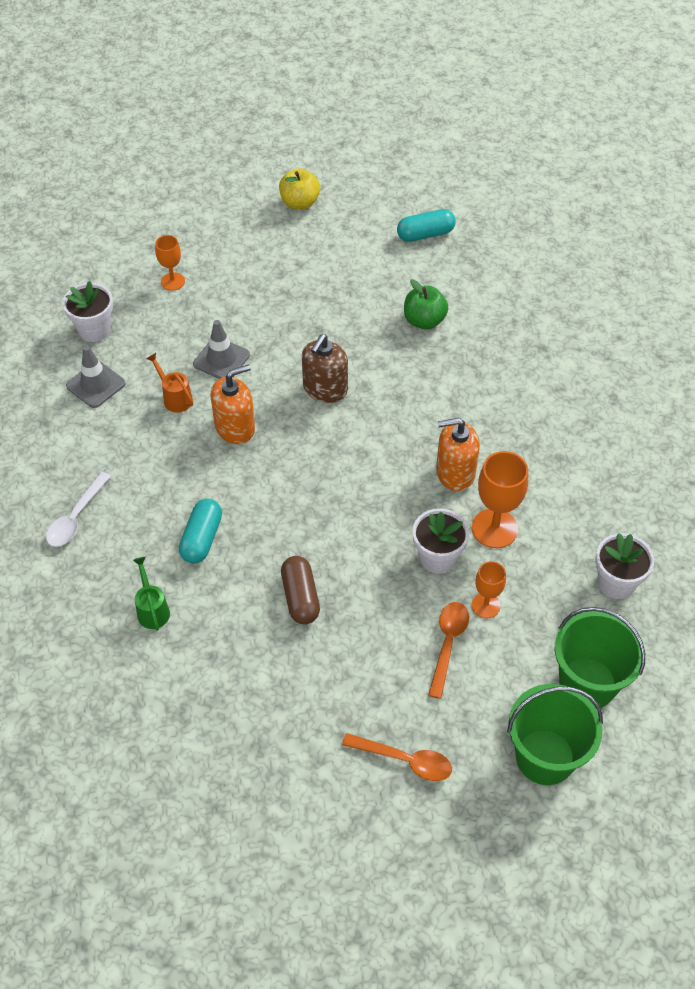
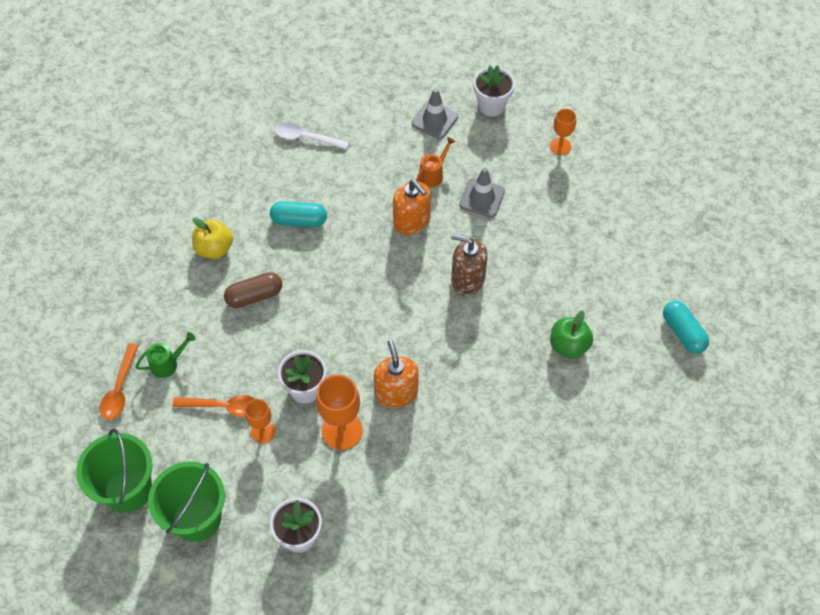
camera: 80 degrees right, 5 degrees up
green watering can [133,557,170,630] -> green watering can moved to [135,332,196,378]
yellow apple [279,168,320,210] -> yellow apple moved to [192,217,233,259]

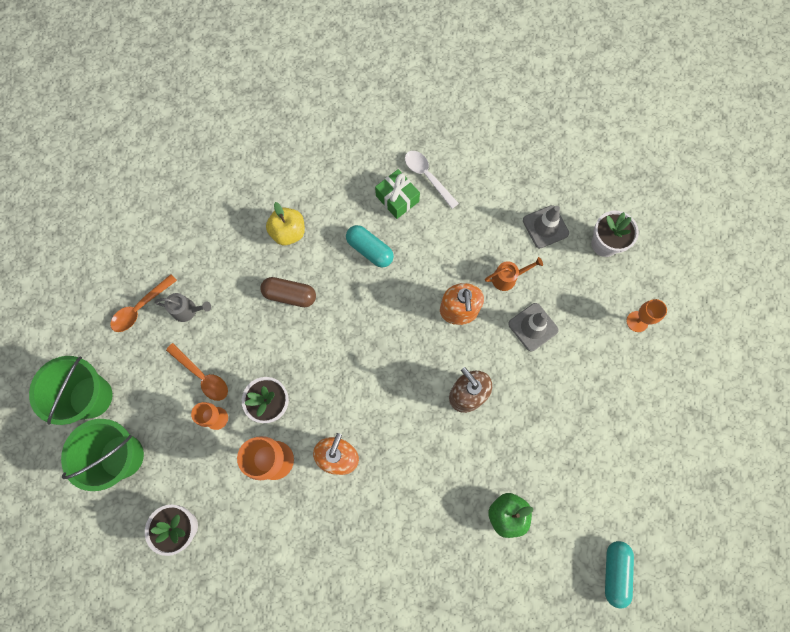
camera: 35 degrees right, 15 degrees up
green watering can [135,332,196,378] -> grey watering can [155,293,211,322]
none -> green gift [375,169,420,219]

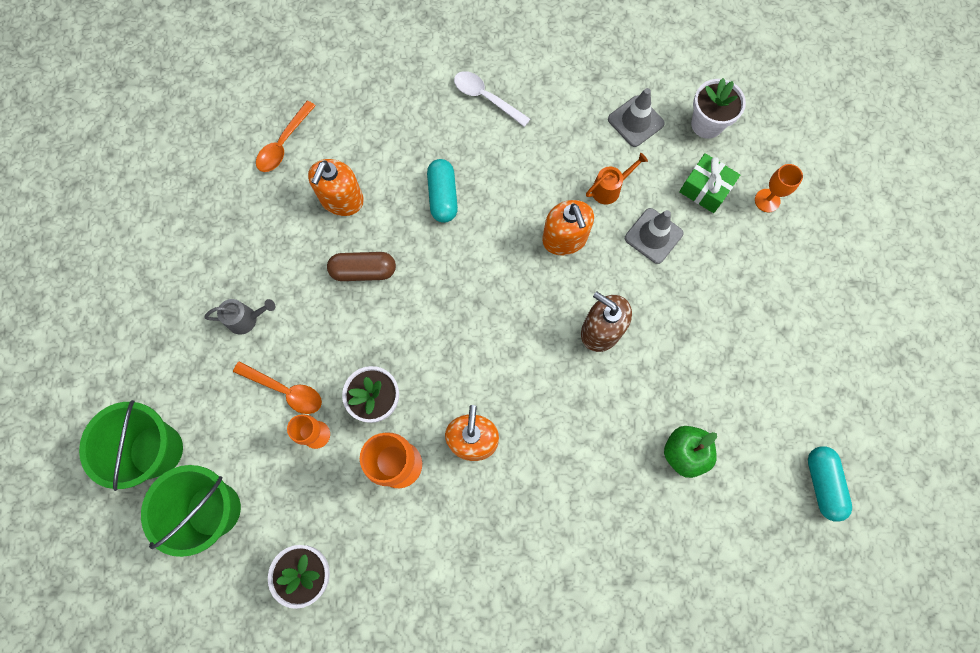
camera: 15 degrees left, 0 degrees up
orange spoon [110,274,177,332] -> orange spoon moved to [256,101,316,172]
yellow apple [266,202,305,245] -> orange soap dispenser [308,159,364,216]
turquoise capsule [346,225,394,267] -> turquoise capsule turned 60 degrees clockwise [427,159,458,223]
green gift [375,169,420,219] -> green gift moved to [679,153,740,213]

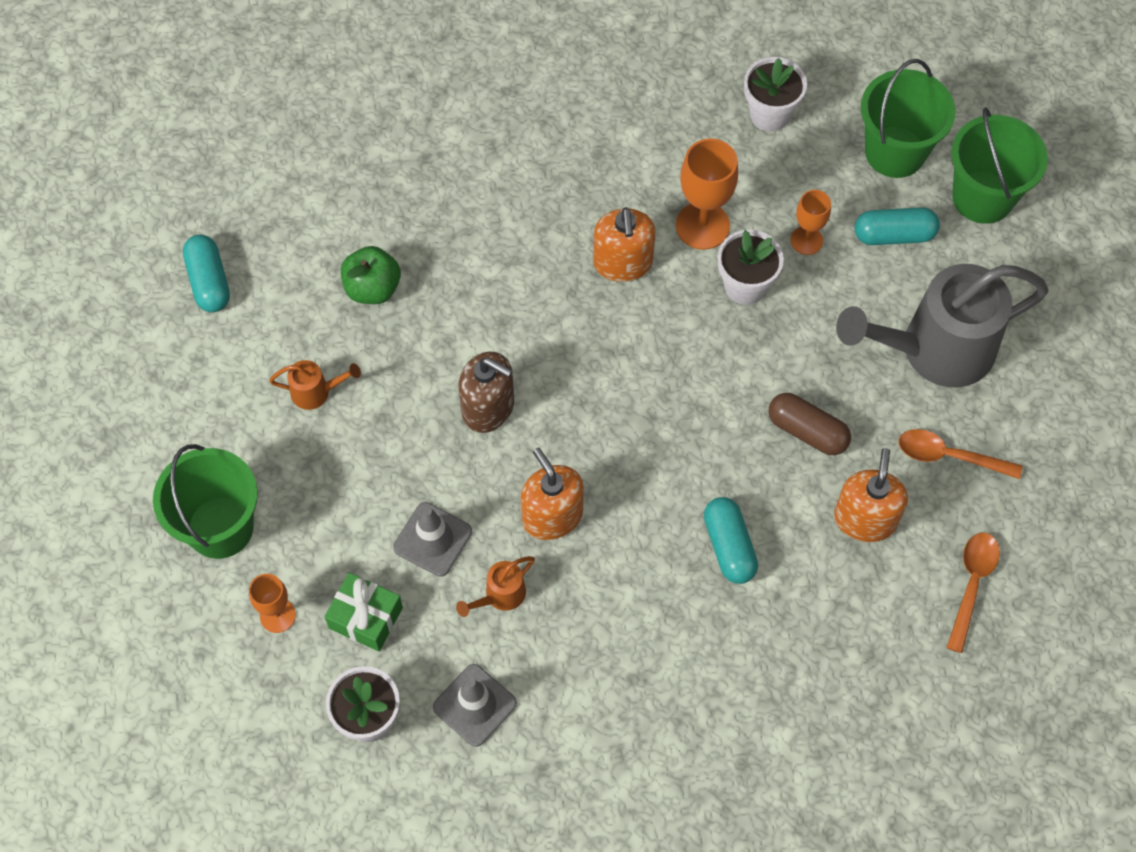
camera: 170 degrees right, 10 degrees down
grey watering can [204,299,275,335] -> grey watering can [836,264,1049,387], size x2.46
orange spoon [233,361,322,414] -> orange spoon moved to [899,429,1022,479]
brown capsule [327,252,396,281] -> brown capsule turned 45 degrees clockwise [769,393,851,455]
white spoon [454,71,530,127] -> none
none -> green bucket [153,444,258,559]
none -> orange watering can [269,360,361,410]
none -> turquoise capsule [855,207,940,245]

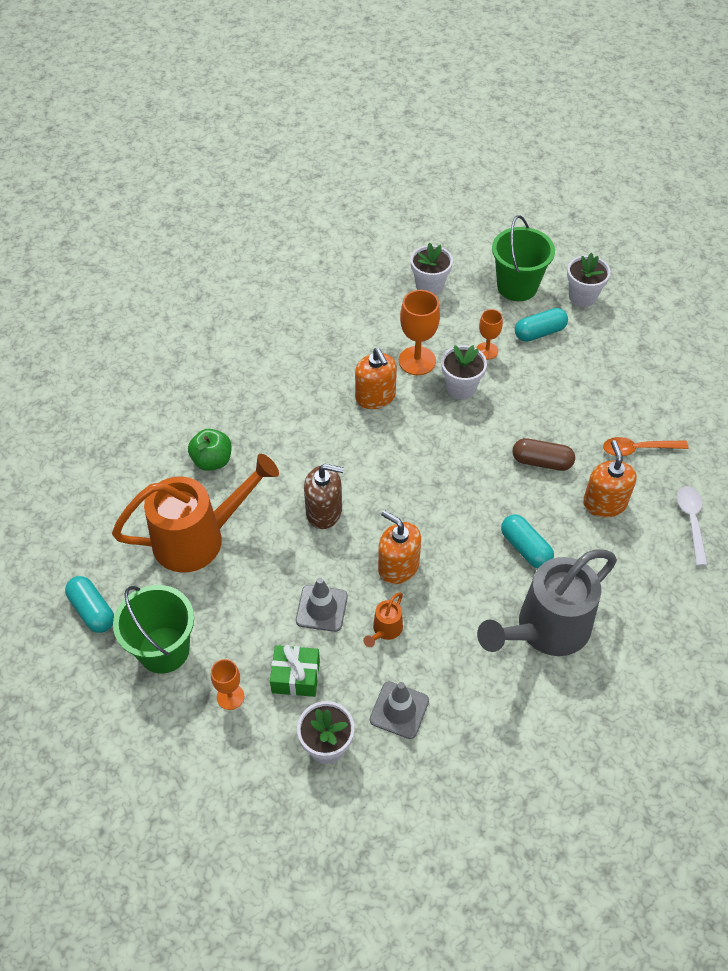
camera: 20 degrees left, 10 degrees down
turquoise capsule [183,235,230,312] -> turquoise capsule moved to [65,576,114,633]
orange watering can [269,360,361,410] -> orange watering can [112,454,279,573], size x2.46
grey watering can [836,264,1049,387] -> grey watering can moved to [477,549,617,656]
orange spoon [947,532,1000,653] -> white spoon [677,486,708,566]
green bucket [951,107,1048,224] -> white flower pot [567,253,611,307]

